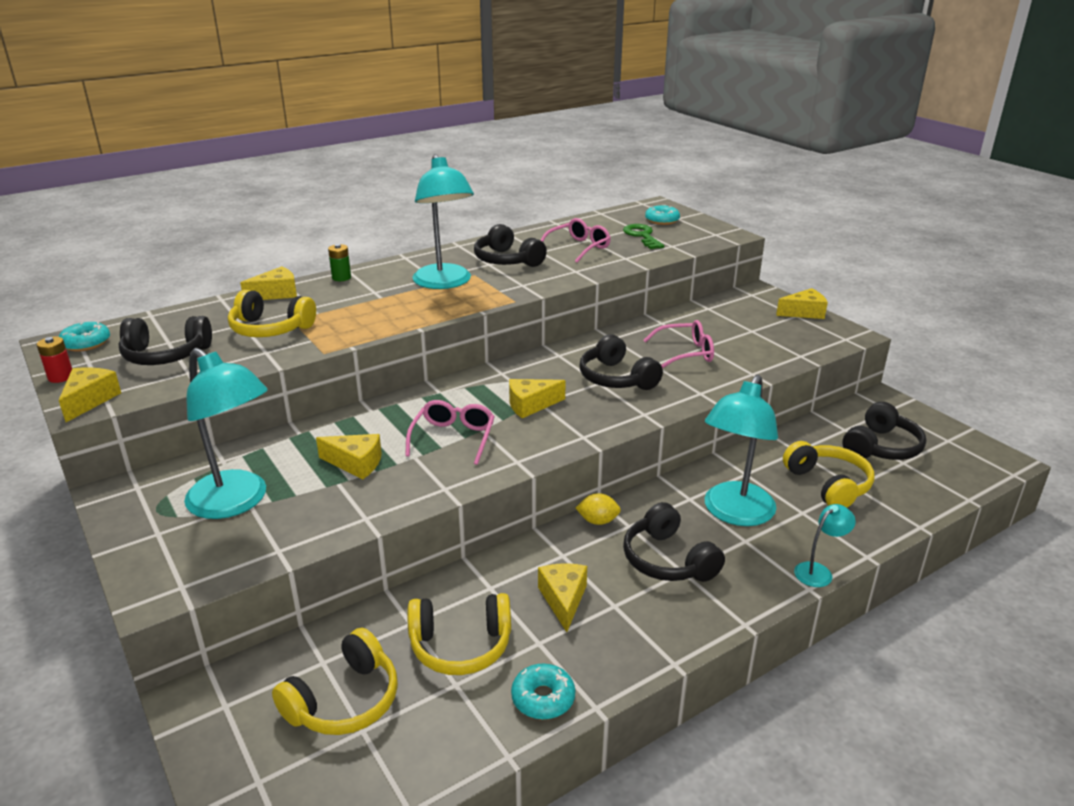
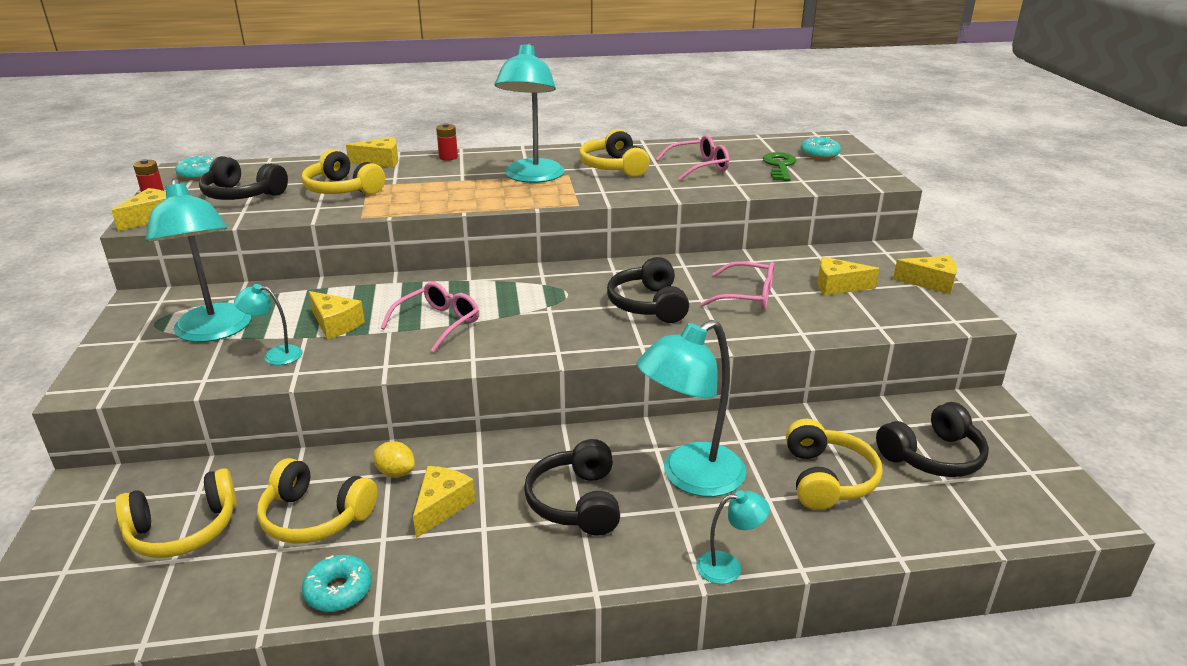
camera: 25 degrees right, 0 degrees up
green battery [328,244,351,281] -> red battery [436,123,458,161]
black headphones [474,224,547,267] -> yellow headphones [579,129,650,177]
yellow cheese [509,379,566,418] -> yellow cheese moved to [817,257,879,296]
yellow lemon [576,493,621,525] -> yellow lemon moved to [374,441,415,478]
none -> turquoise lamp [234,284,302,365]

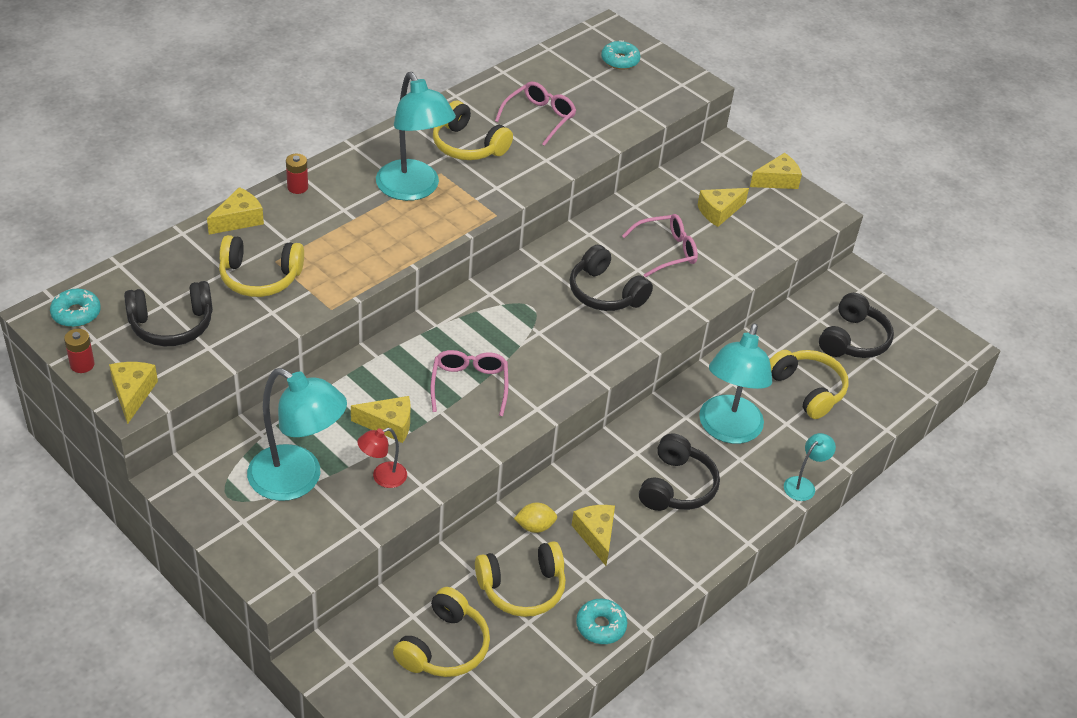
camera: 40 degrees left, 15 degrees up
turquoise lamp [234,284,302,365] -> red lamp [357,428,407,488]
black headphones [524,439,620,536] -> black headphones turned 120 degrees counterclockwise [639,434,720,511]
green key [763,152,797,181] -> none

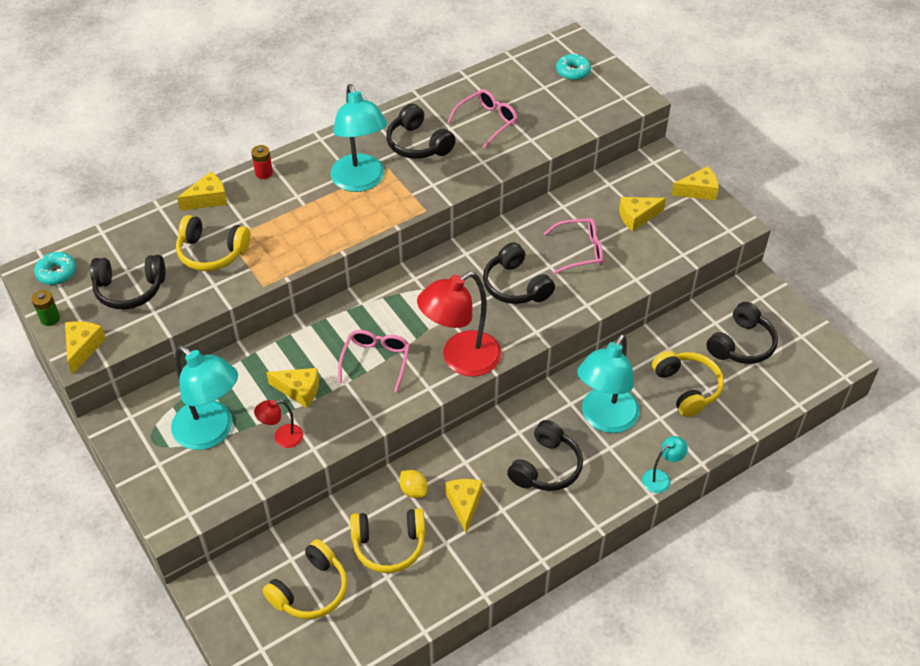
camera: 15 degrees right, 5 degrees up
red battery [64,329,95,373] -> green battery [31,290,60,326]
yellow headphones [433,101,513,160] -> black headphones [386,104,456,159]
yellow lemon [514,502,557,533] -> yellow lemon turned 45 degrees clockwise [399,470,427,498]
turquoise donut [576,599,627,644] -> none
none -> red lamp [417,272,501,377]

